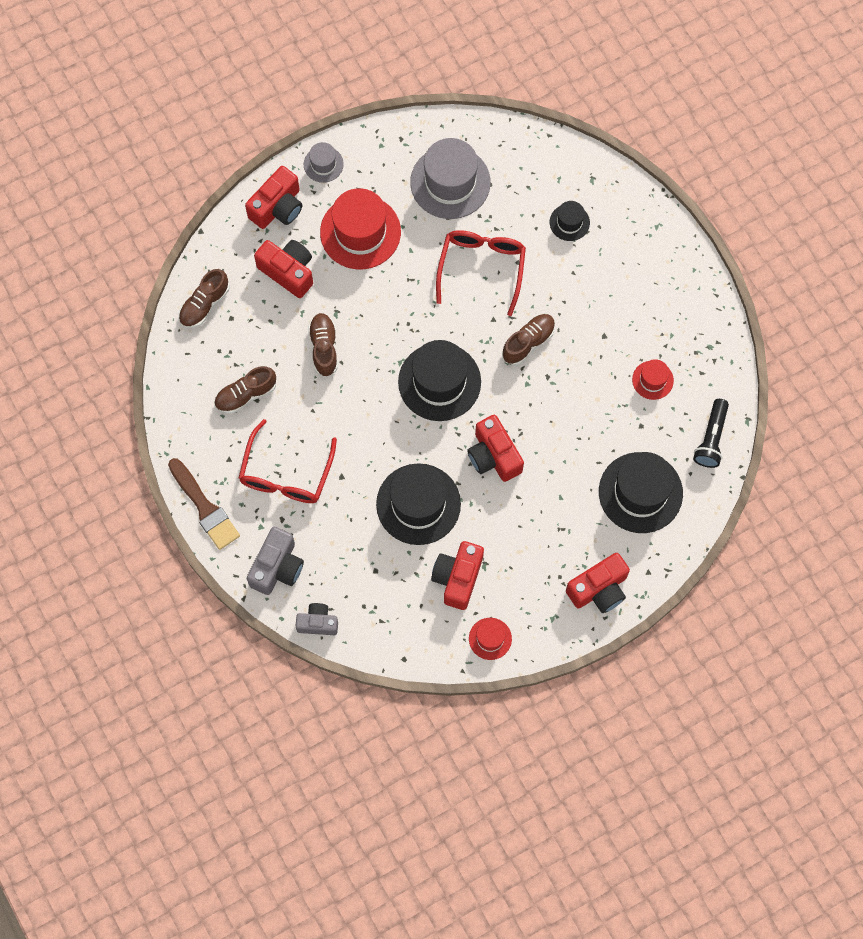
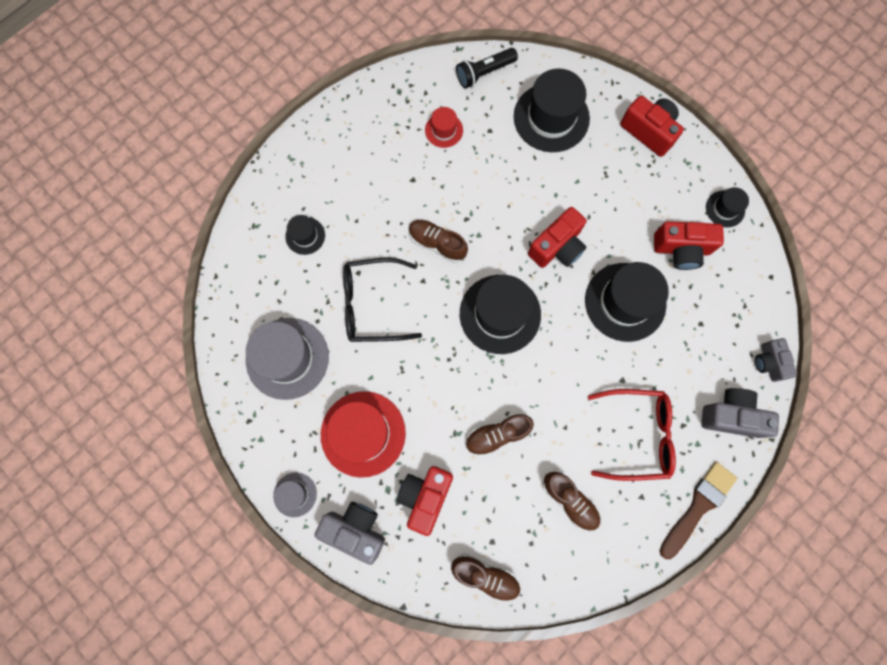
camera: 105 degrees left, 5 degrees up
red camera [245,166,302,229] -> grey camera [315,502,385,565]
red glasses [436,230,526,316] -> black glasses [343,258,422,342]
red hat [469,618,512,660] -> black hat [706,187,749,227]
black flashlight [693,399,729,468] -> black flashlight turned 150 degrees clockwise [456,48,518,89]

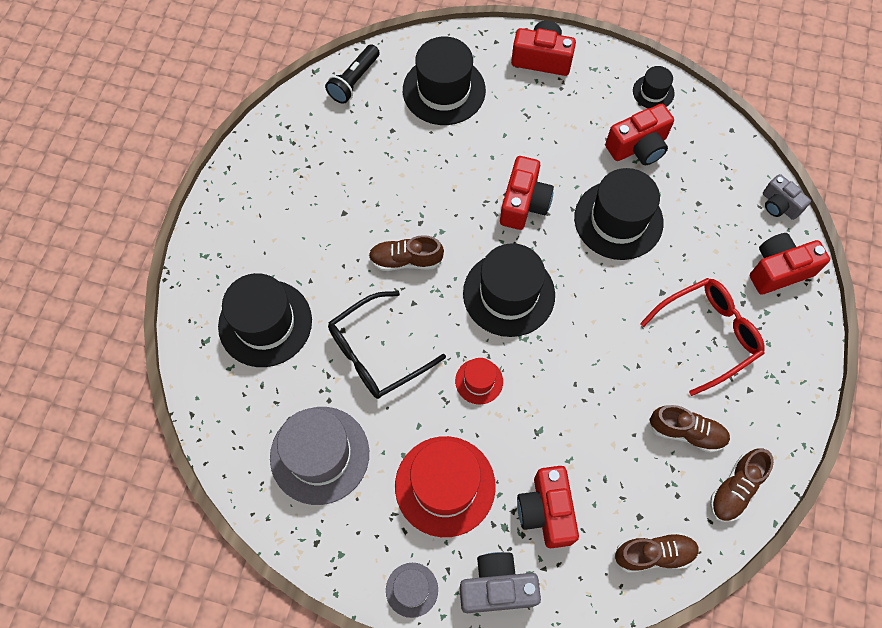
camera: 30 degrees left, 10 degrees down
black hat [285,215,325,255] -> black hat [218,273,312,367], size x2.00
red hat [425,107,463,148] -> red hat moved to [455,358,503,404]
brown shoe [465,414,534,457] -> brown shoe moved to [710,448,774,522]
brown brush [660,462,737,559] -> none
grey camera [701,388,779,438] -> red camera [750,233,830,295]

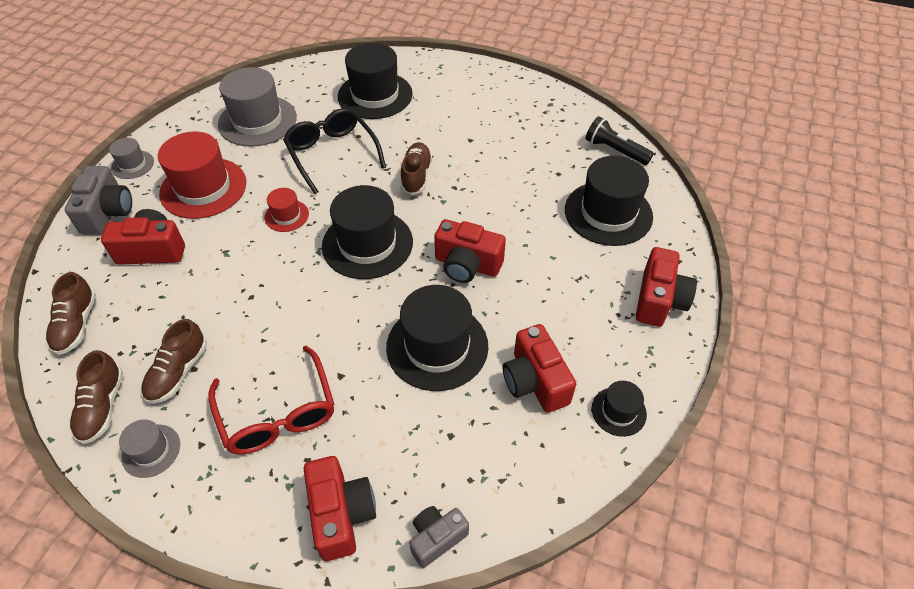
camera: 95 degrees right, 15 degrees down
brown shoe [710,448,774,522] -> brown shoe turned 135 degrees counterclockwise [69,350,123,444]
none -> grey hat [119,419,180,478]

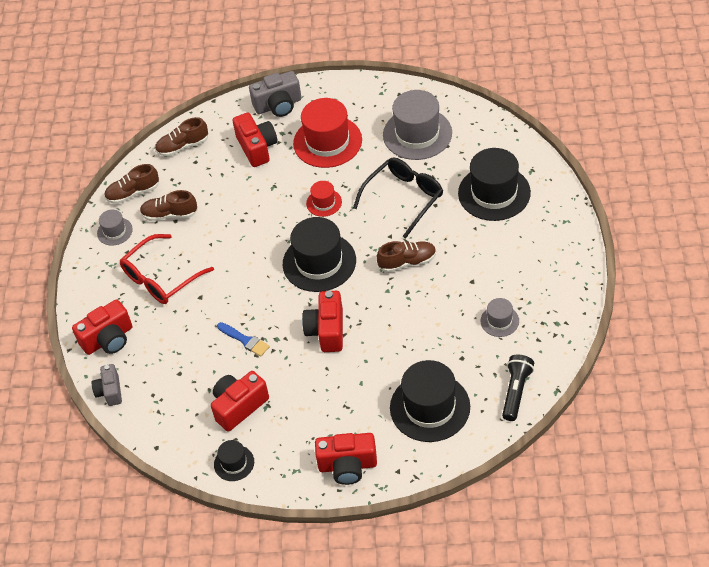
camera: 75 degrees right, 0 degrees up
grey hat [109,138,154,179] -> grey hat moved to [480,298,519,337]
black hat [386,285,488,391] -> blue brush [217,322,270,356]
grey camera [409,506,469,568] -> grey camera turned 135 degrees counterclockwise [92,364,122,406]

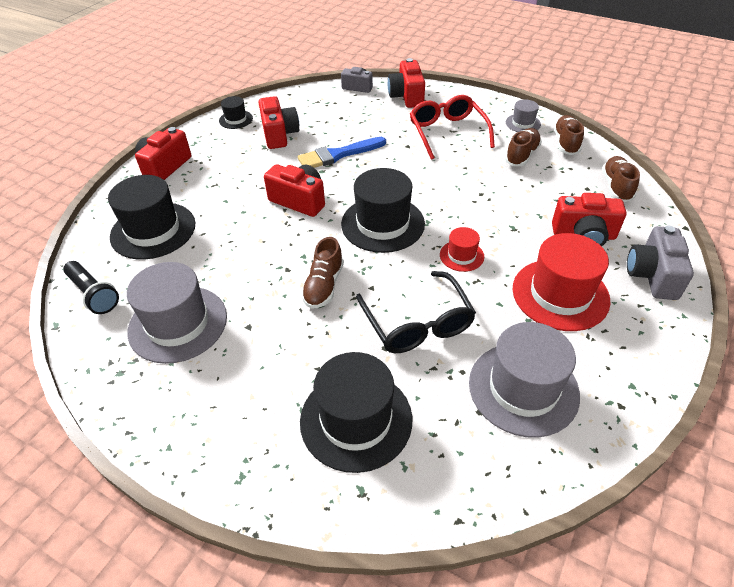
camera: 115 degrees right, 5 degrees down
blue brush [217,322,270,356] -> blue brush [298,137,386,168], size x1.58
grey hat [480,298,519,337] -> grey hat [127,262,227,364], size x2.00

